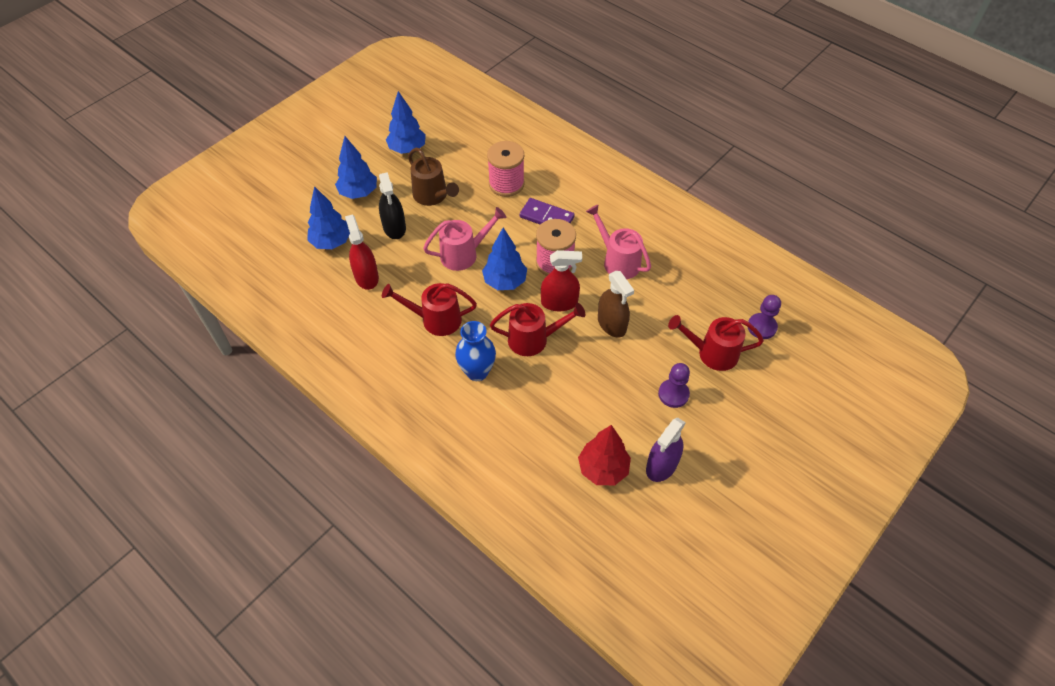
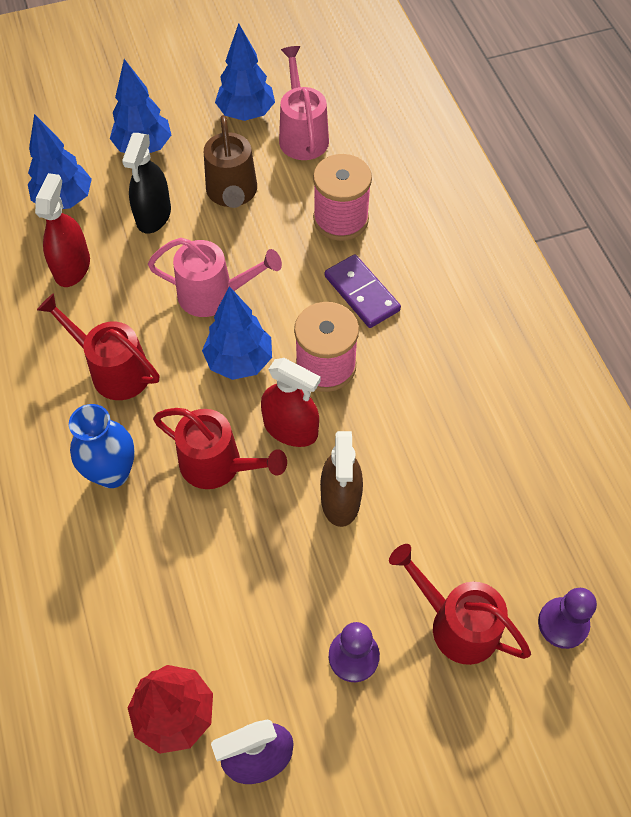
camera: 30 degrees right, 5 degrees up
pink watering can [586,204,651,279] -> pink watering can moved to [279,46,329,160]

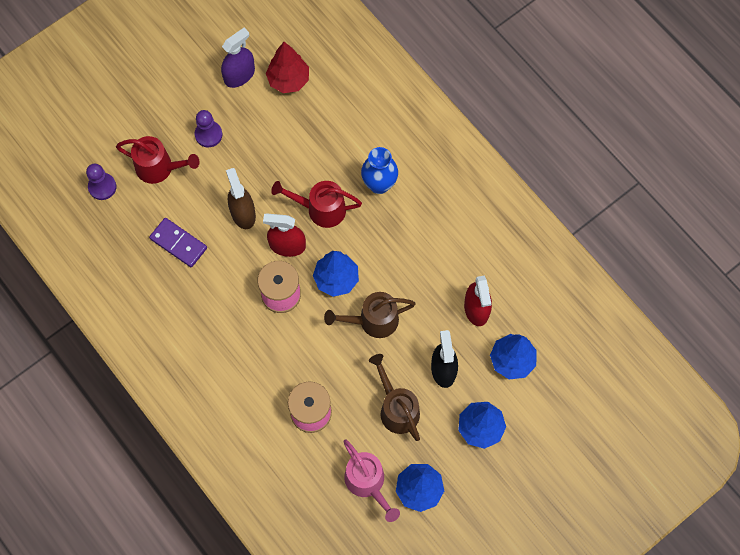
camera: 160 degrees right, 10 degrees up
red watering can [37,293,159,400] -> none
pink watering can [148,238,282,317] -> brown watering can [324,292,416,338]
purple domino [325,254,401,328] -> purple domino moved to [149,218,207,267]

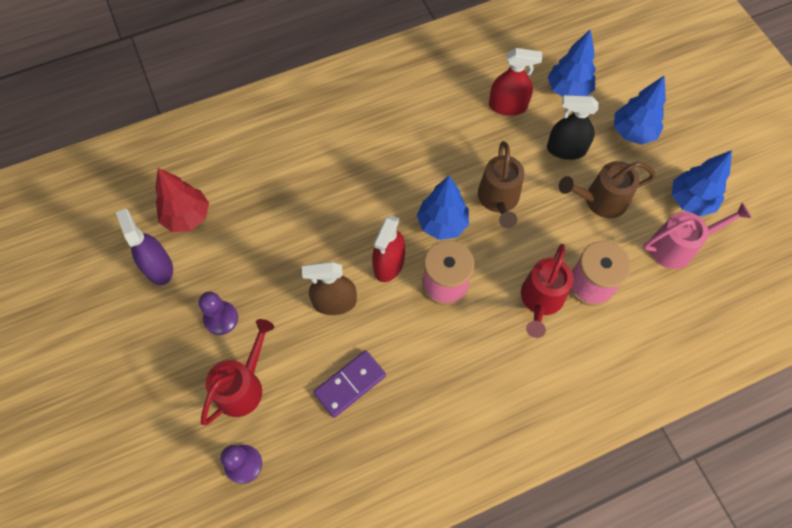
camera: 75 degrees left, 5 degrees down
red watering can [271,181,362,228] -> red watering can moved to [521,244,574,338]
blue vase [361,147,398,194] -> none

